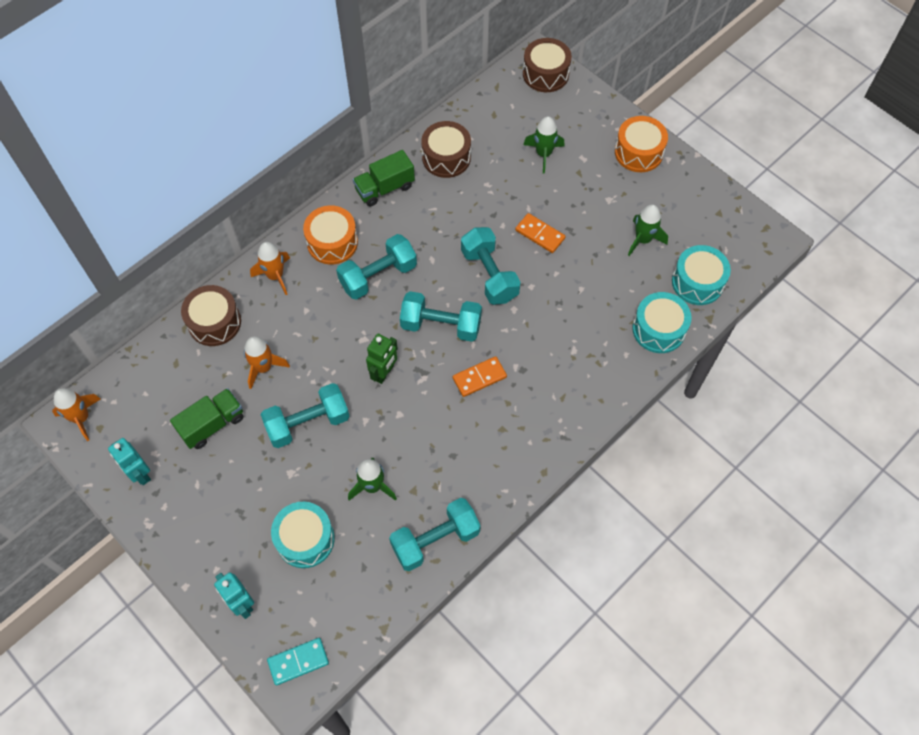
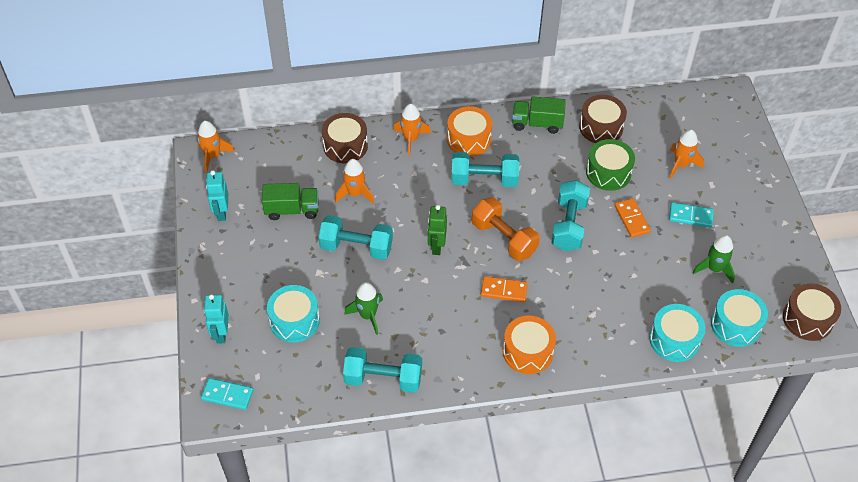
camera: 35 degrees right, 10 degrees down
green robot [366,334,398,384] -> green robot turned 120 degrees clockwise [428,205,447,255]
turquoise dumbbell [400,291,482,342] -> orange dumbbell [472,197,540,261]
brown drum [523,38,572,92] -> brown drum moved to [783,283,841,341]
green rocket [523,116,564,174] -> orange rocket [669,130,704,179]
orange drum [615,116,668,172] -> orange drum moved to [503,316,556,374]
none -> green drum [586,139,635,191]
none -> turquoise domino [669,202,714,228]

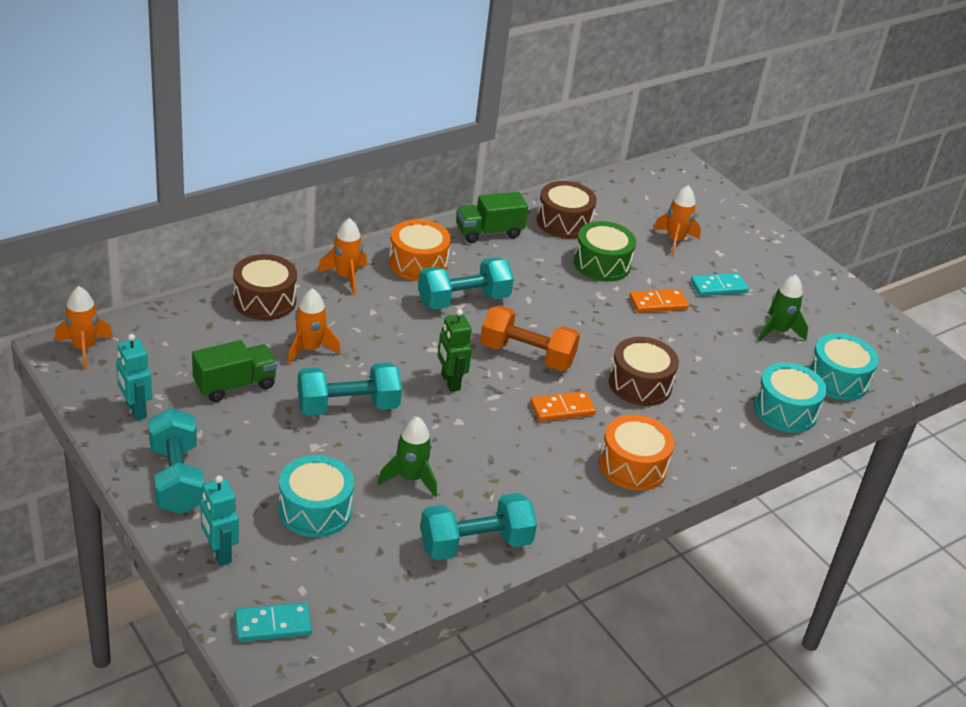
camera: 30 degrees left, 15 degrees down
turquoise dumbbell [551,180,590,251] -> turquoise dumbbell moved to [148,408,204,514]
orange domino [614,198,651,238] -> orange domino turned 60 degrees counterclockwise [629,289,689,313]
brown drum [783,283,841,341] -> brown drum moved to [609,337,679,406]

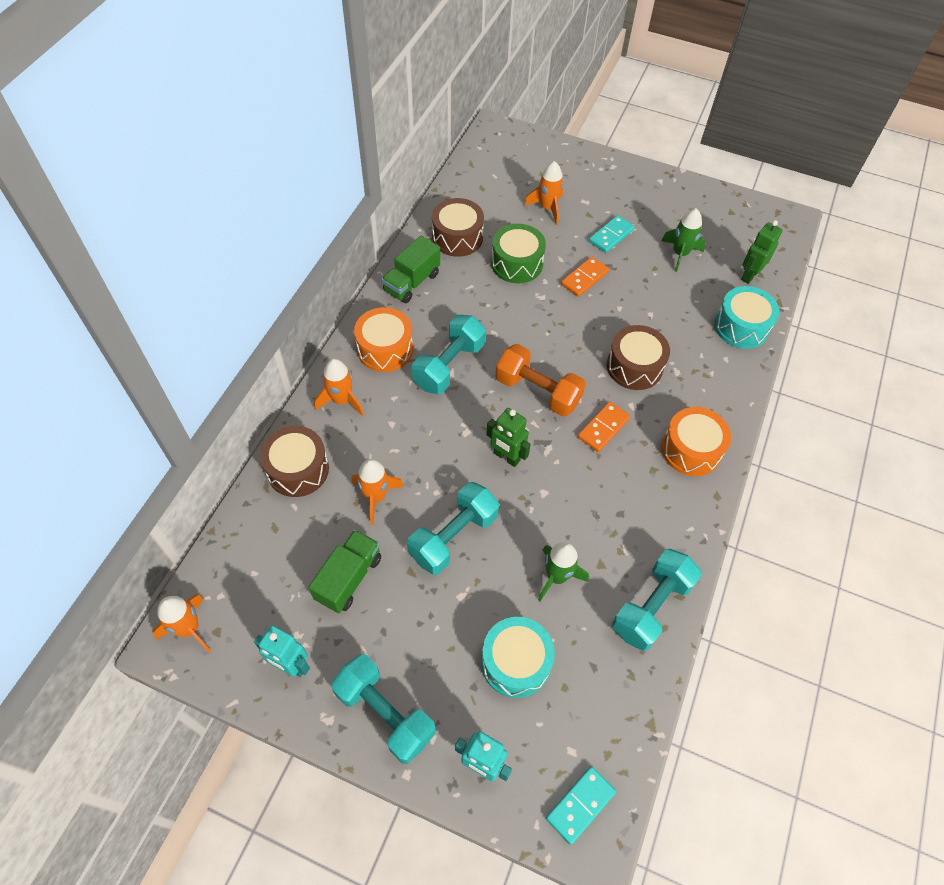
camera: 30 degrees left, 20 degrees up
orange dumbbell [480,305,580,371] -> orange dumbbell turned 45 degrees clockwise [495,344,586,417]
turquoise drum [808,333,879,400] -> green robot [741,220,783,284]

